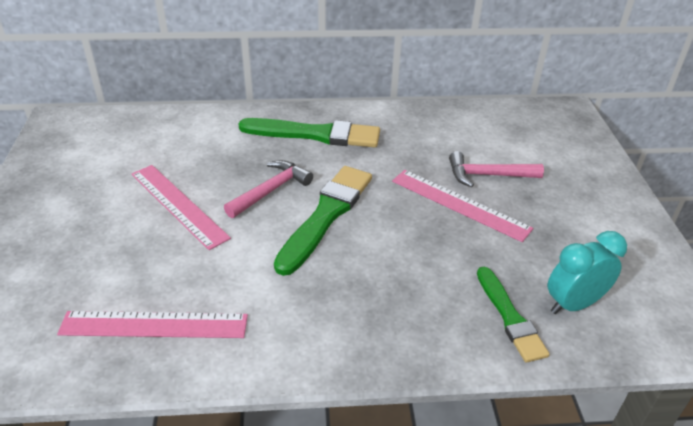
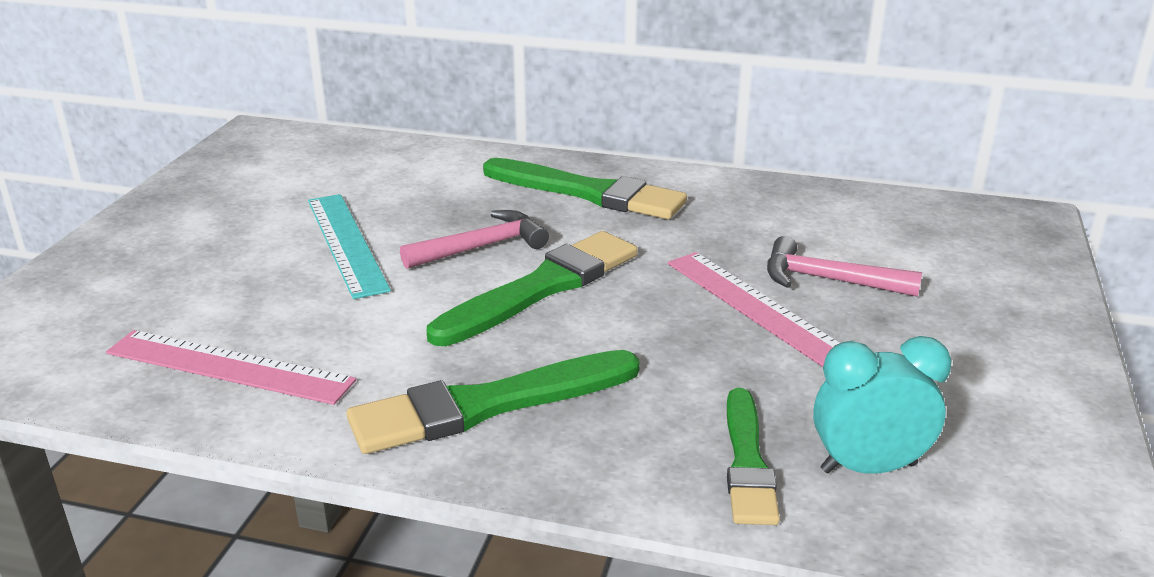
camera: 20 degrees right, 10 degrees down
pink ruler [132,165,231,250] -> turquoise ruler [308,194,391,299]
none -> green brush [347,350,640,454]

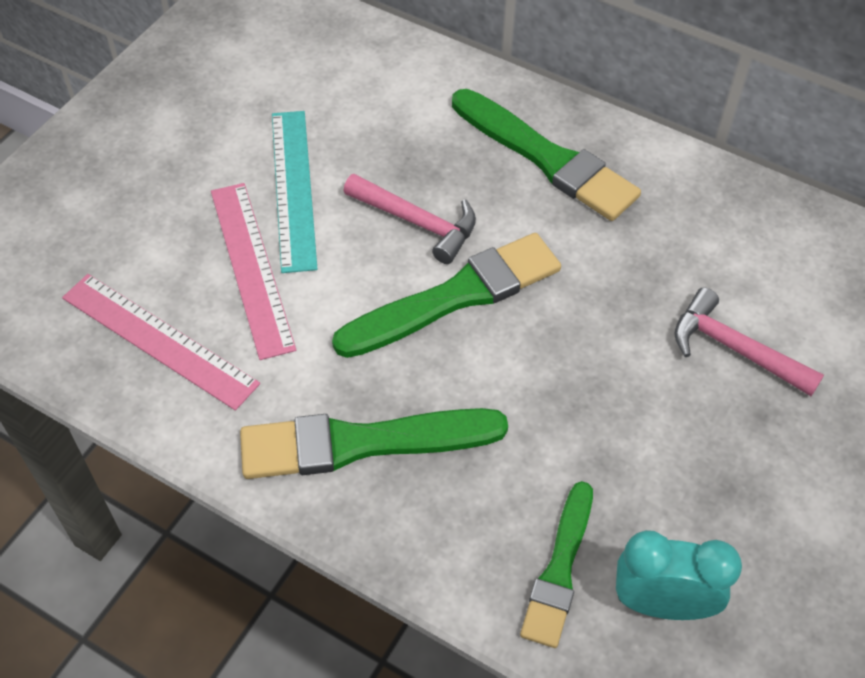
camera: 15 degrees right, 25 degrees up
pink hammer [400,210,549,269] -> pink hammer turned 45 degrees clockwise [343,174,476,264]
pink ruler [668,252,840,367] -> pink ruler moved to [211,183,296,360]

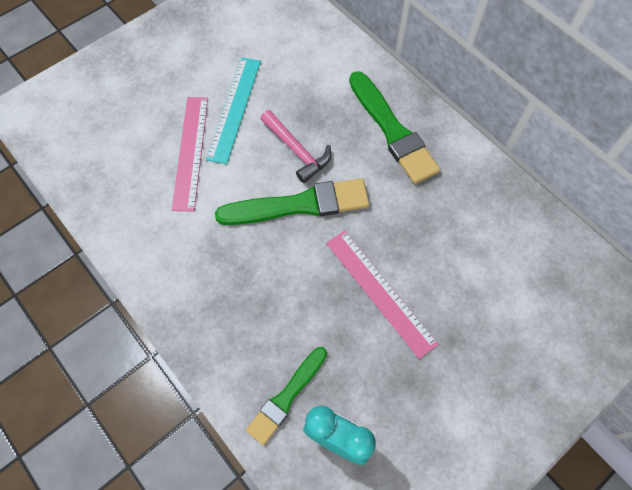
camera: 20 degrees right, 10 degrees up
pink ruler [62,274,260,411] -> pink ruler moved to [326,231,438,359]
green brush [240,408,508,479] -> none
pink hammer [674,287,824,396] -> none

